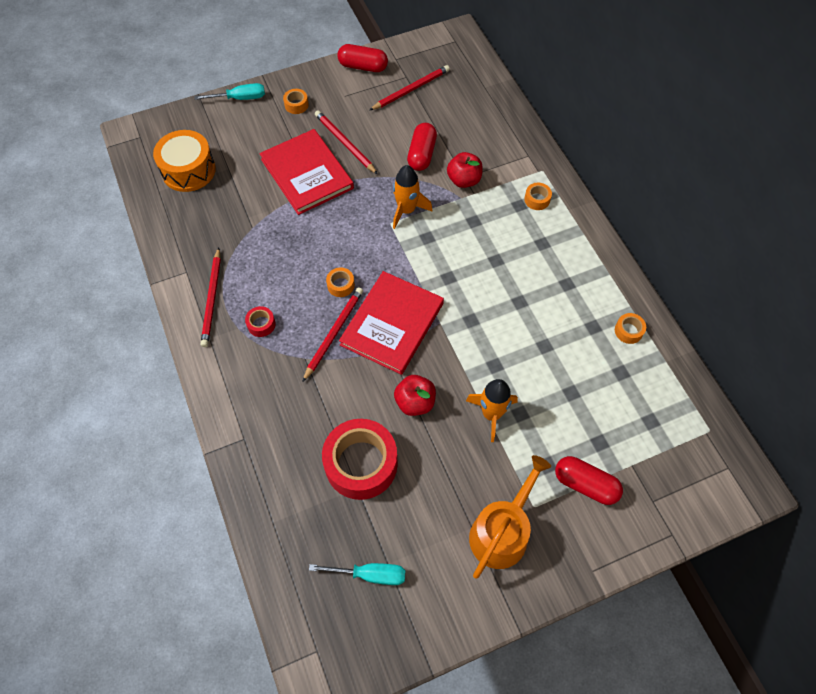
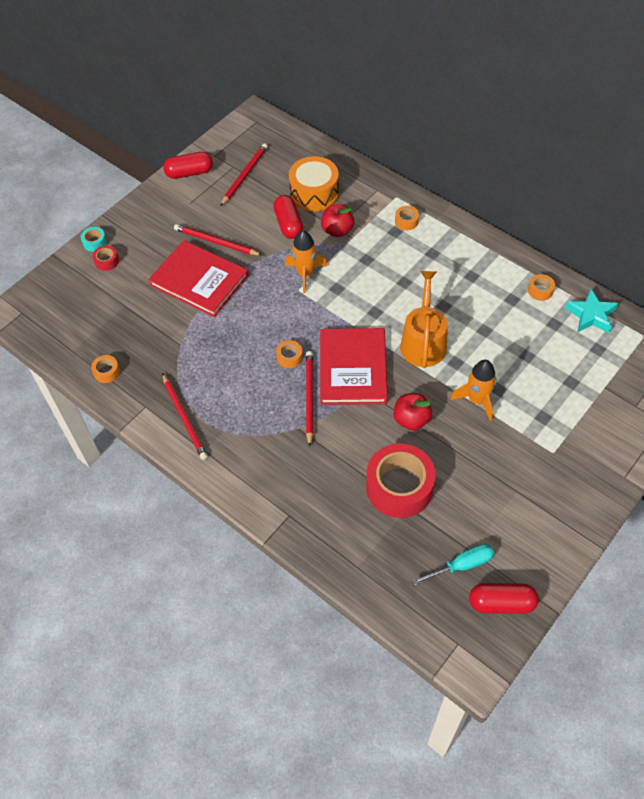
camera: 25 degrees left, 5 degrees down
orange drum [153,130,216,192] -> orange drum moved to [289,156,339,211]
turquoise screwdriver [194,83,265,100] -> turquoise tape [81,227,107,252]
red tape [245,306,276,337] -> red tape moved to [93,245,119,271]
orange tape [283,89,309,114] -> orange tape moved to [91,355,120,383]
orange watering can [469,455,551,579] -> orange watering can moved to [400,271,448,368]
red capsule [555,456,623,505] -> red capsule moved to [469,583,539,614]
none -> turquoise star [565,289,618,333]

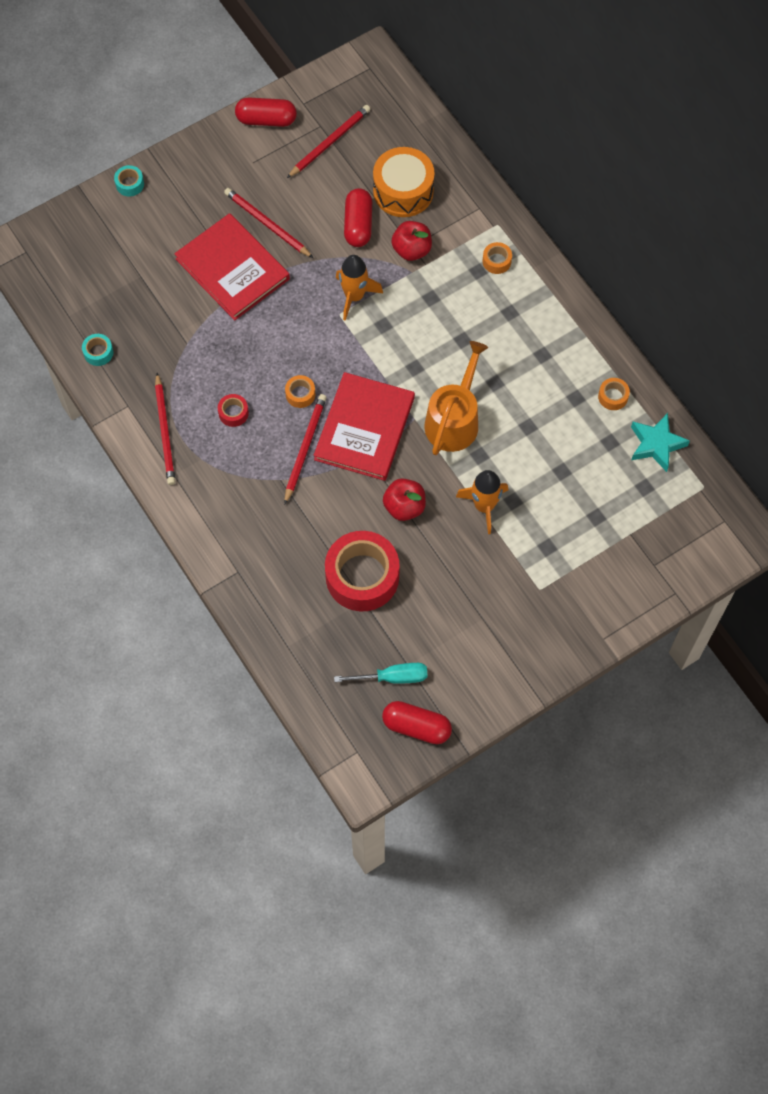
camera: 15 degrees right, 10 degrees up
orange tape [91,355,120,383] -> turquoise tape [82,334,113,366]
red tape [93,245,119,271] -> red tape moved to [218,394,249,427]

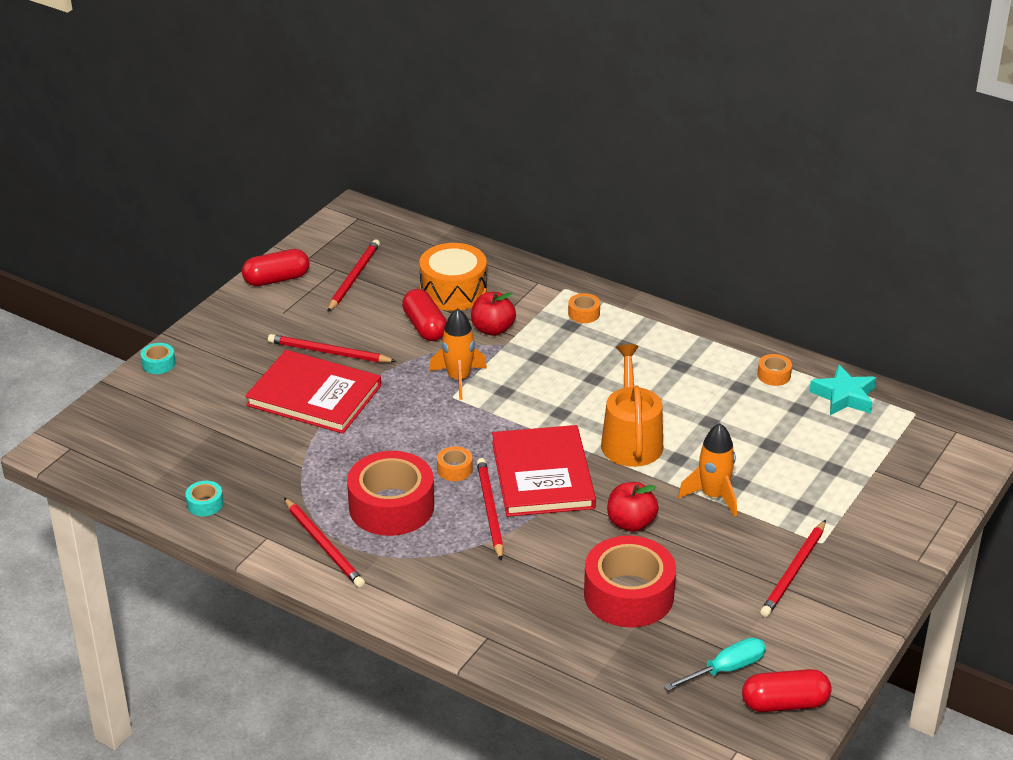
camera: 25 degrees left, 30 degrees down
red tape [218,394,249,427] -> red tape [347,451,434,536], size x2.36
none -> red pencil [760,520,826,617]

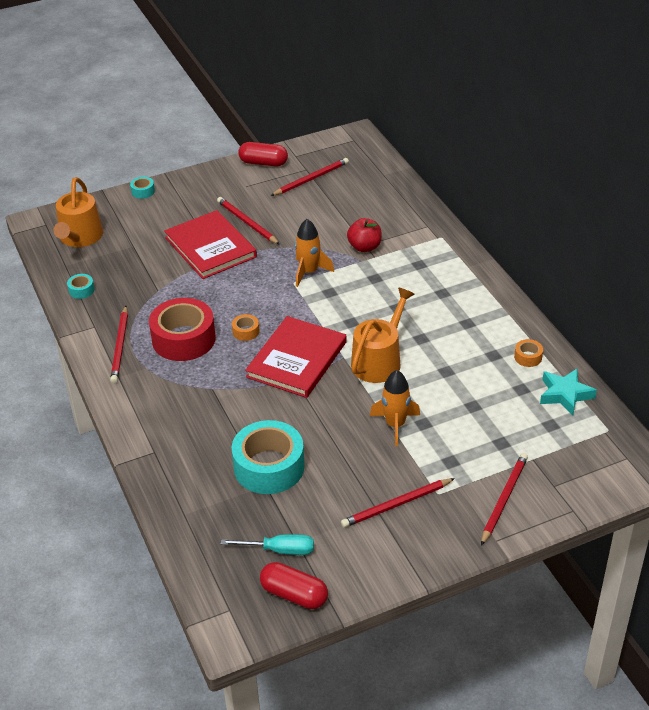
camera: 35 degrees right, 5 degrees up
red capsule [402,289,447,341] -> none
orange drum [419,243,487,311] -> none
red pencil [477,458,504,561] -> red pencil moved to [481,453,528,546]
orange tape [568,293,600,323] -> none
red tape [584,535,676,628] -> turquoise tape [232,420,305,494]
red apple [607,482,659,532] -> none
none -> orange watering can [53,177,103,247]

